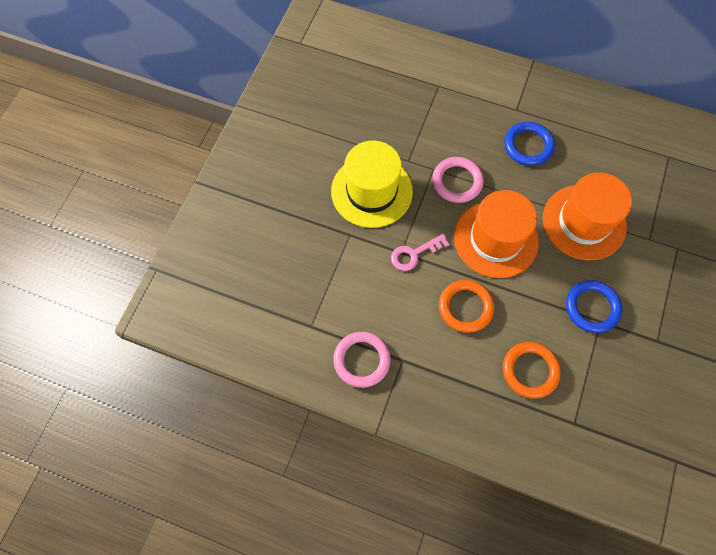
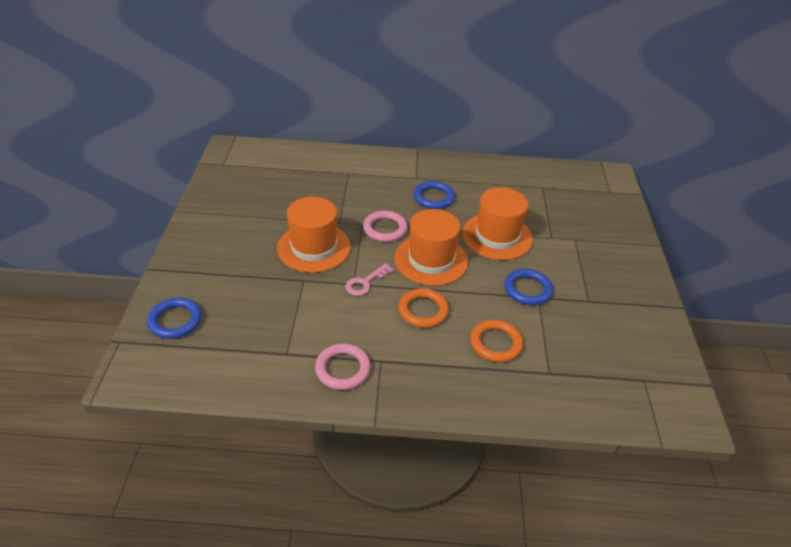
camera: 20 degrees left, 25 degrees down
yellow hat [331,141,413,228] -> orange hat [277,197,351,273]
none -> blue ring [147,297,202,339]

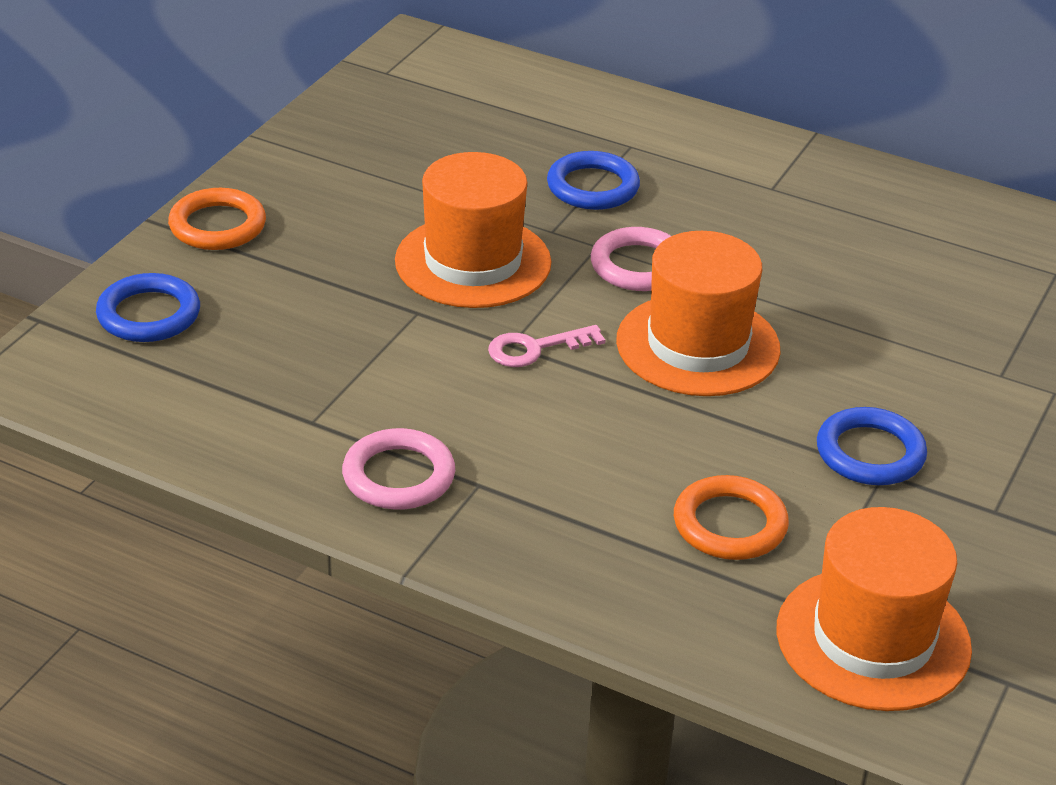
camera: 25 degrees right, 5 degrees down
orange ring [398,288,449,328] -> orange ring moved to [168,188,266,250]
blue ring [413,181,455,209] -> blue ring moved to [547,151,640,210]
orange hat [462,187,533,260] -> orange hat moved to [777,507,972,711]

